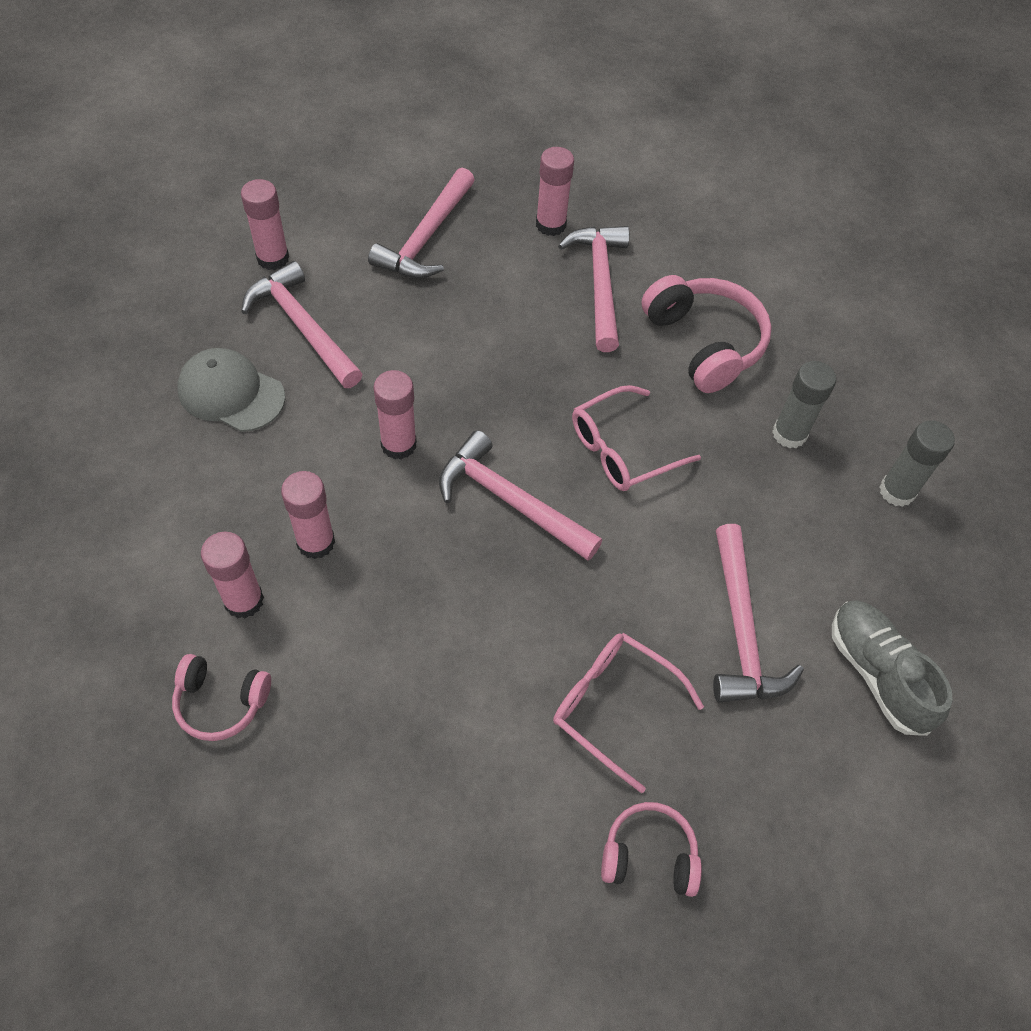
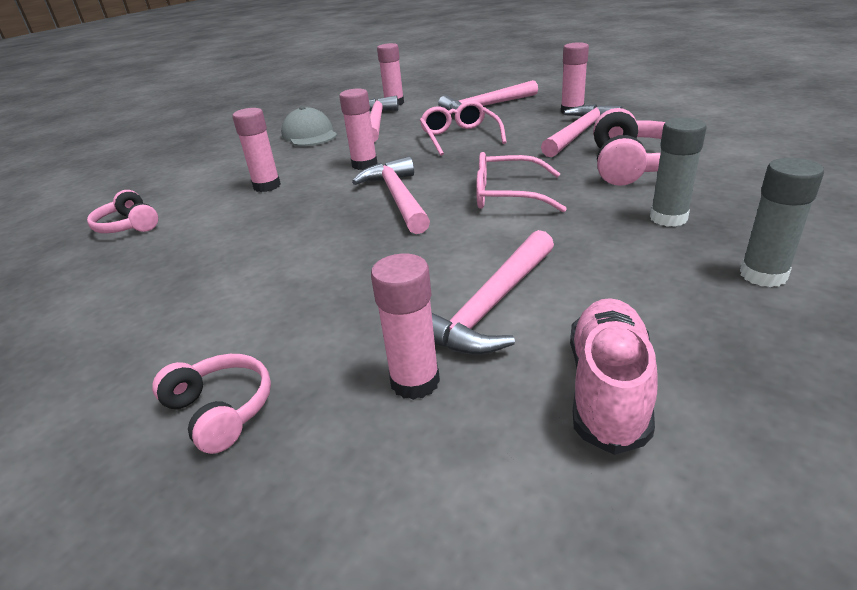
camera: 45 degrees right, 25 degrees down
pink glue stick [201,532,264,619] -> pink glue stick moved to [371,253,440,400]
pink glasses [553,633,704,793] -> pink glasses moved to [420,101,507,156]
grey shoe [832,600,953,736] -> pink shoe [570,298,657,455]

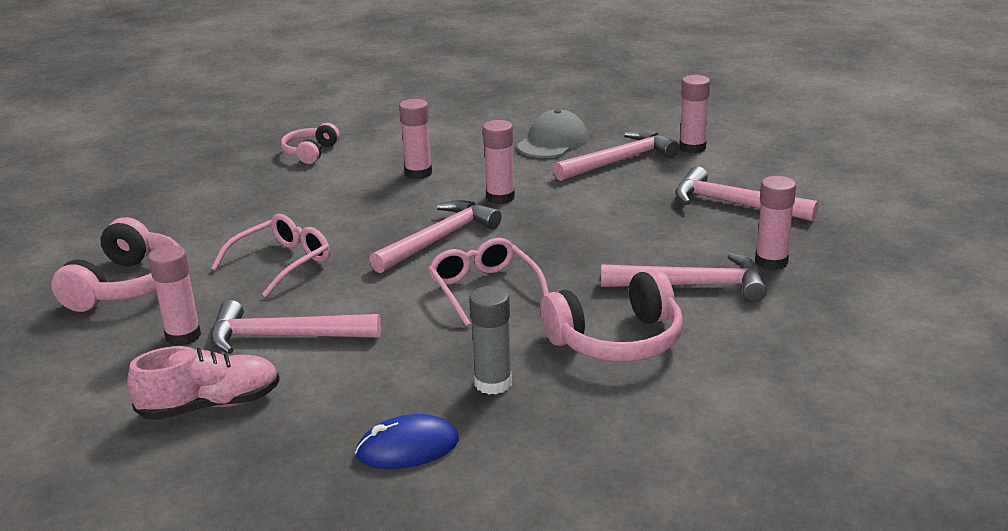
camera: 55 degrees right, 5 degrees down
pink headphones [152,354,271,454] -> pink headphones [51,217,179,312], size x1.69
pink glasses [420,101,507,156] -> pink glasses moved to [211,214,330,297]
grey glue stick [740,158,824,287] -> blue mouse [355,414,459,469]

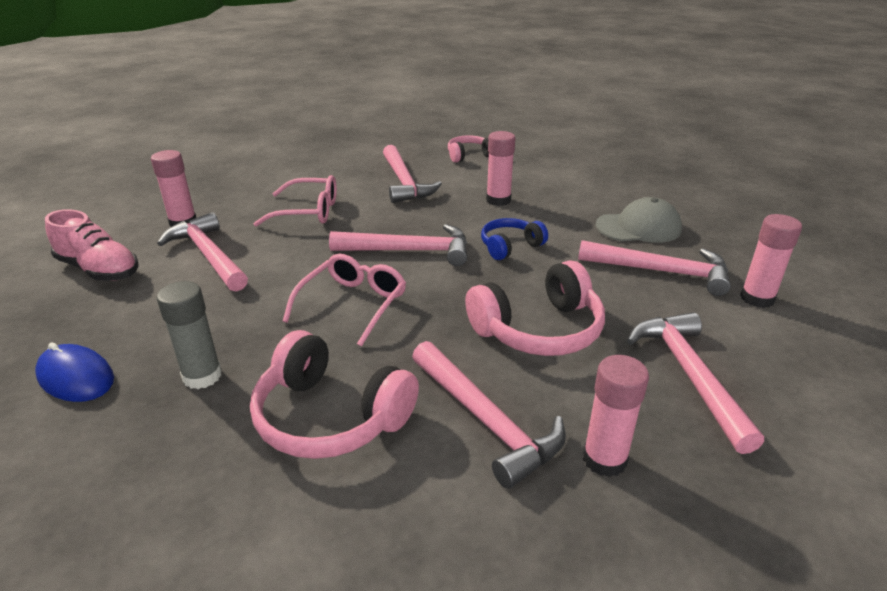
camera: 50 degrees right, 5 degrees up
pink headphones [51,217,179,312] -> pink headphones moved to [465,260,605,356]
pink glue stick [483,120,515,204] -> blue headphones [481,218,548,260]
none -> pink hammer [383,145,442,203]

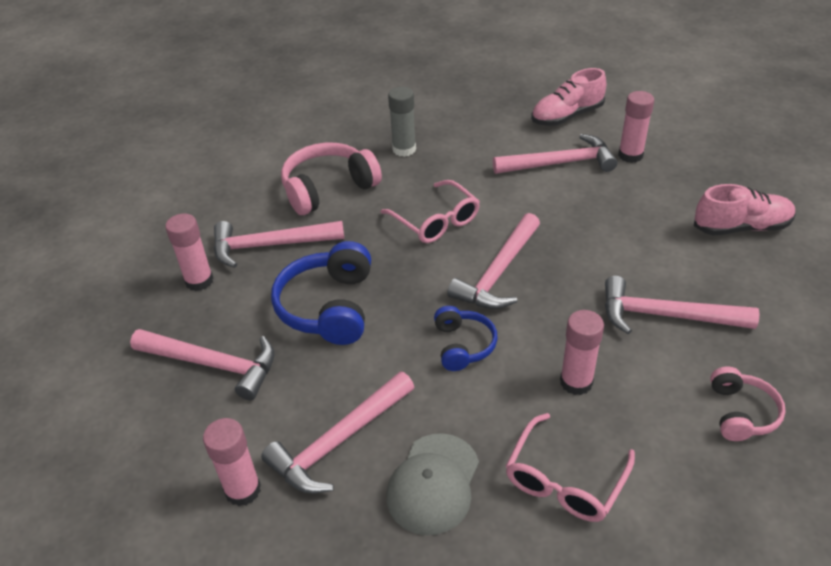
camera: 120 degrees right, 10 degrees up
blue mouse [35,343,114,402] -> none
pink glasses [253,175,337,227] -> pink glasses moved to [506,413,635,522]
pink headphones [465,260,605,356] -> blue headphones [271,241,371,345]
none -> pink shoe [694,184,795,235]

